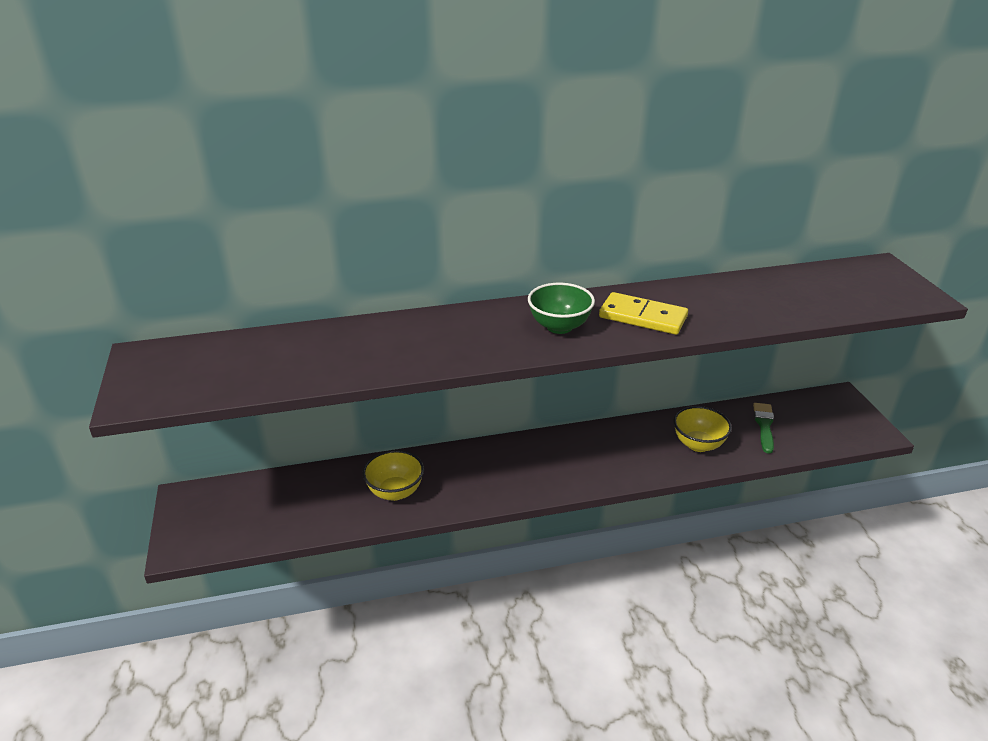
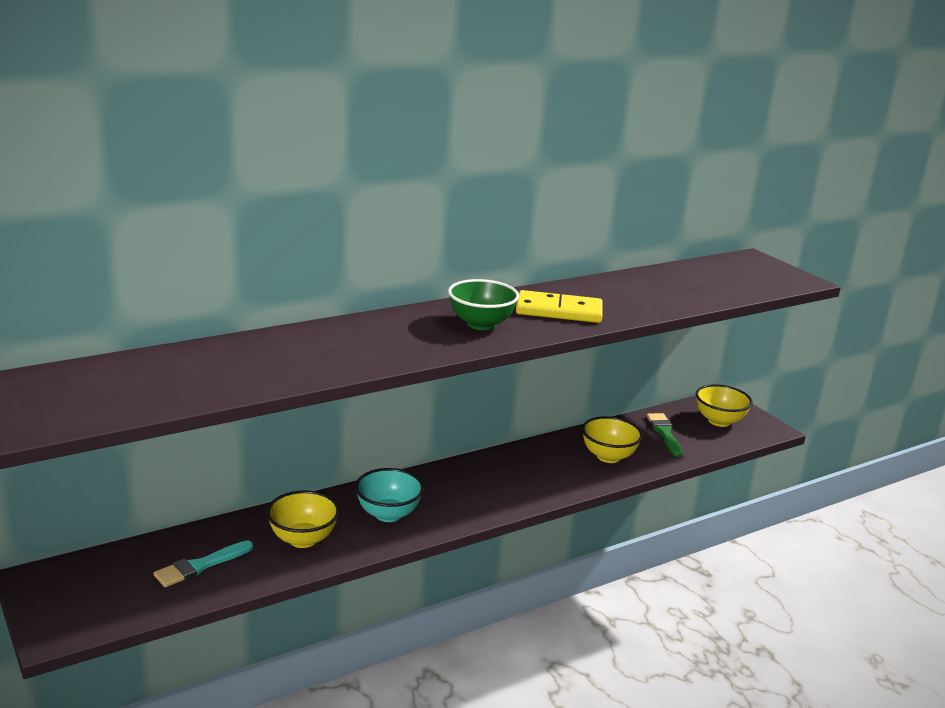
camera: 20 degrees left, 10 degrees down
none -> turquoise brush [154,540,253,587]
none -> turquoise bowl [355,468,424,522]
none -> yellow bowl [696,384,753,427]

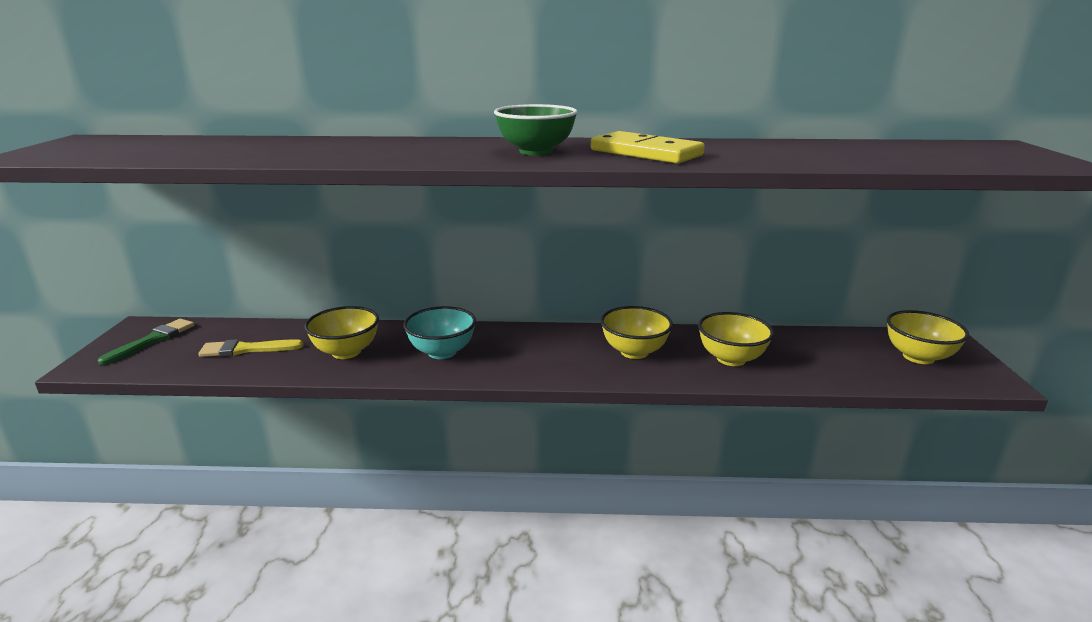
camera: 35 degrees right, 0 degrees up
turquoise brush [154,540,253,587] -> yellow brush [198,339,304,357]
green brush [647,413,683,457] -> green brush moved to [98,319,195,365]
none -> yellow bowl [600,306,673,359]

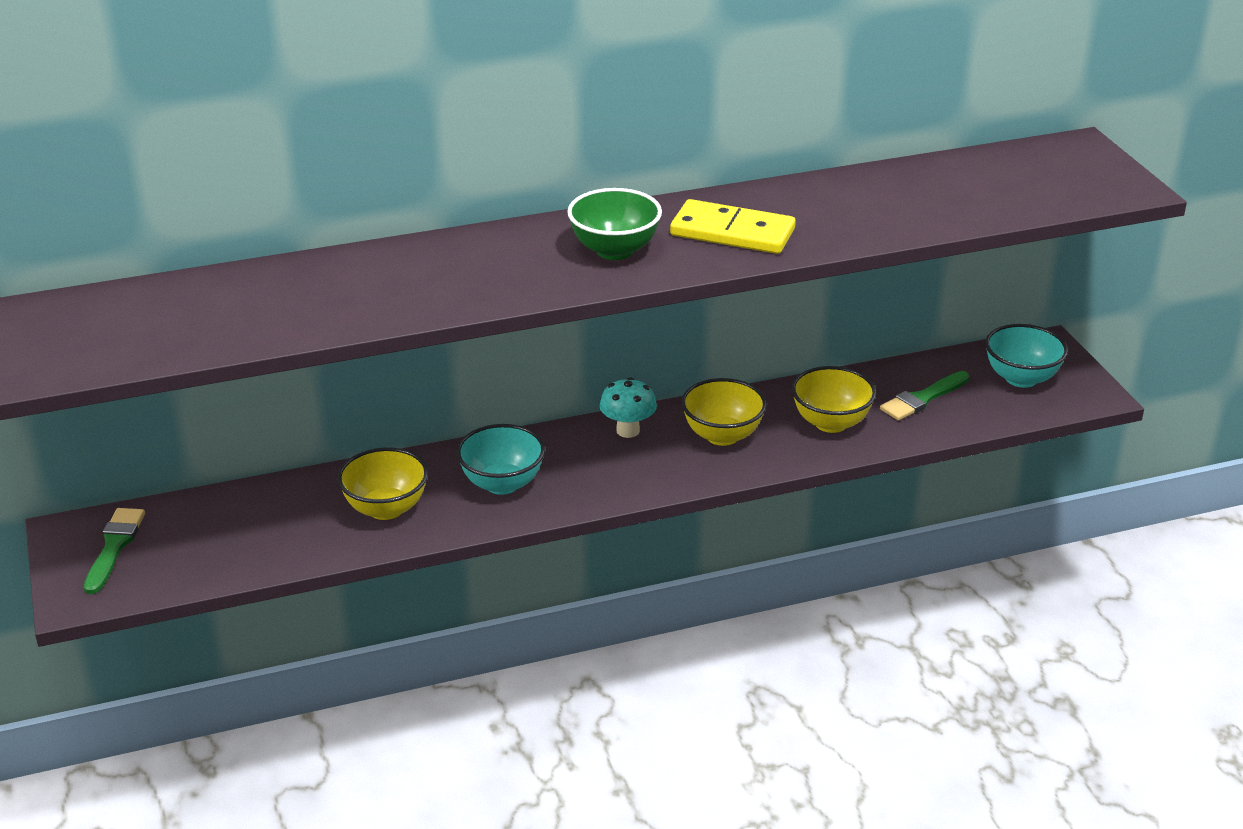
camera: 20 degrees left, 10 degrees up
yellow brush [198,339,304,357] -> none
yellow bowl [887,310,969,364] -> turquoise bowl [985,324,1068,388]
none -> turquoise mushroom [600,377,657,438]
none -> green brush [880,371,970,421]

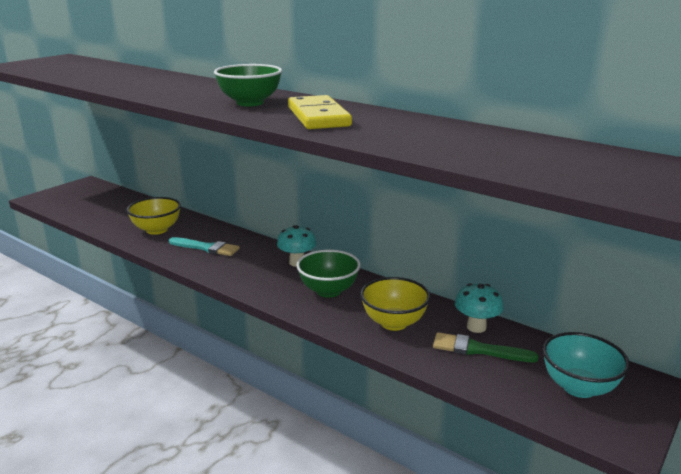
camera: 55 degrees right, 10 degrees down
green brush [84,508,145,594] -> none
turquoise bowl [456,424,545,495] -> turquoise brush [169,237,240,256]
yellow bowl [681,378,767,446] -> green bowl [296,250,361,298]
none -> turquoise mushroom [455,283,503,333]

